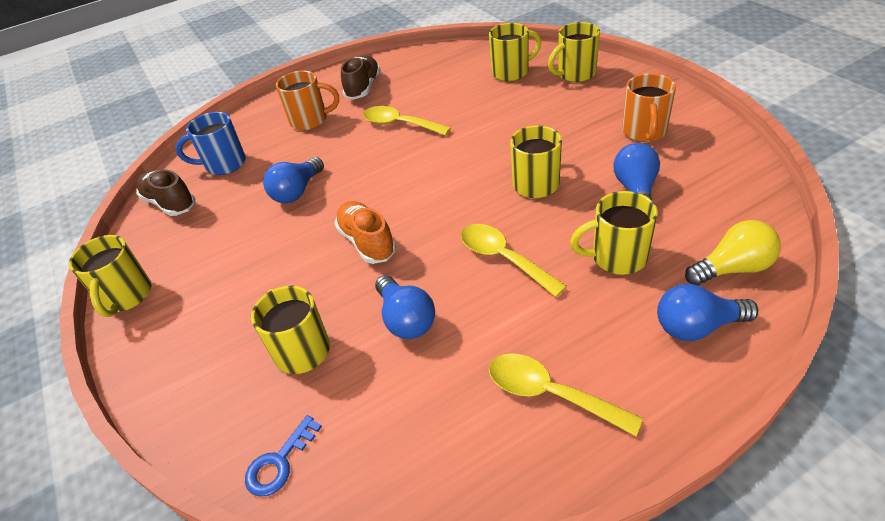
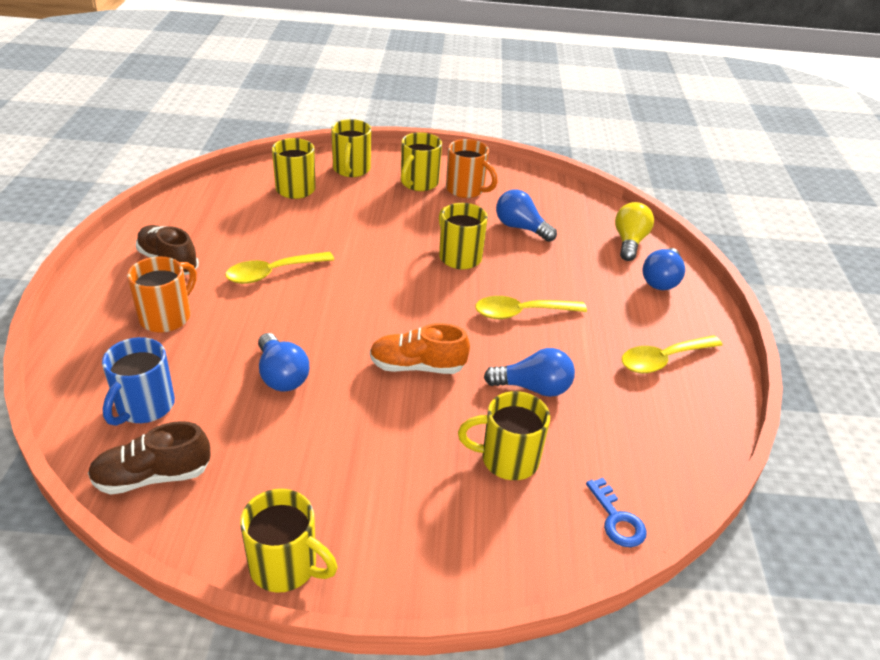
camera: 65 degrees left, 5 degrees down
yellow mug [570,191,658,275] -> yellow mug moved to [401,132,442,191]

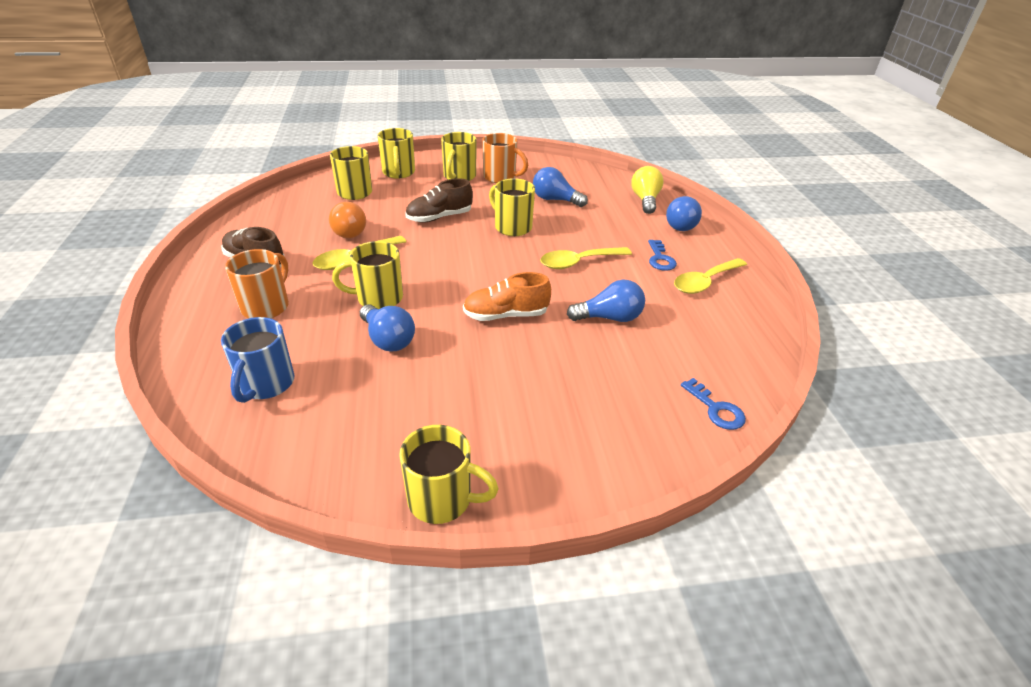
camera: 10 degrees left, 0 degrees up
brown shoe [88,421,211,495] -> brown shoe moved to [405,178,473,223]
yellow mug [458,391,550,480] -> yellow mug moved to [332,241,403,309]
none -> orange light bulb [329,202,366,238]
none -> blue key [648,240,677,271]

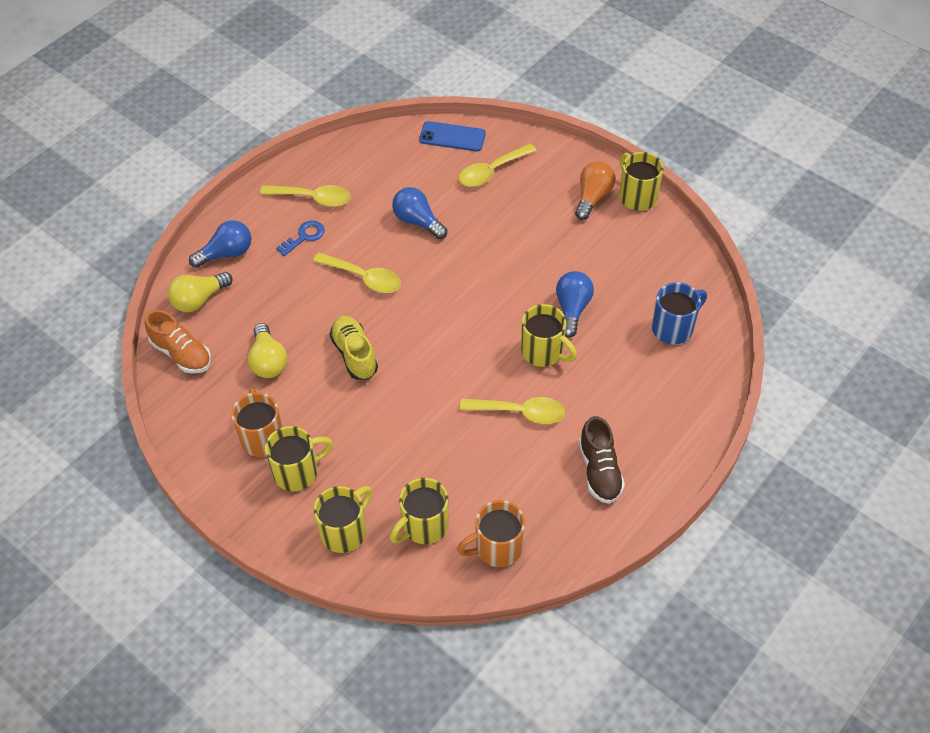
camera: 130 degrees left, 15 degrees up
orange mug [225,249,289,318] -> orange mug moved to [457,500,525,567]
orange light bulb [329,202,366,238] -> orange light bulb moved to [575,161,615,220]
brown shoe [405,178,473,223] -> none
orange shoe [463,272,551,321] -> orange shoe moved to [145,310,211,374]
yellow mug [489,178,535,236] -> yellow shoe [330,316,378,380]
blue light bulb [533,167,588,207] -> yellow light bulb [248,323,287,378]
blue key [681,378,746,430] -> blue phone [419,121,486,152]
none -> yellow spoon [459,144,537,187]

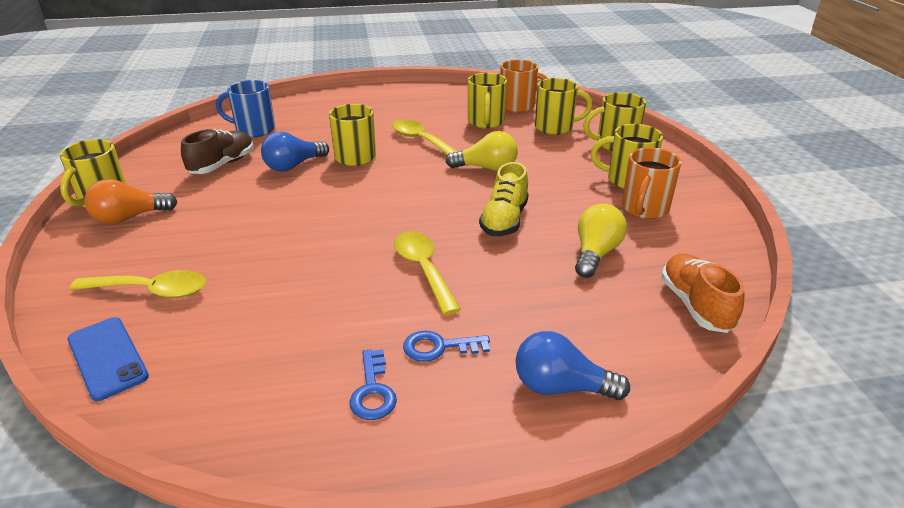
camera: 140 degrees left, 20 degrees down
yellow light bulb [168,272,233,312] -> yellow light bulb moved to [446,131,518,171]
yellow spoon [260,185,351,207] -> blue key [349,349,397,420]
blue light bulb [392,187,447,239] -> none
brown shoe [579,416,625,504] -> brown shoe moved to [181,129,253,174]
none -> yellow mug [468,73,507,129]

